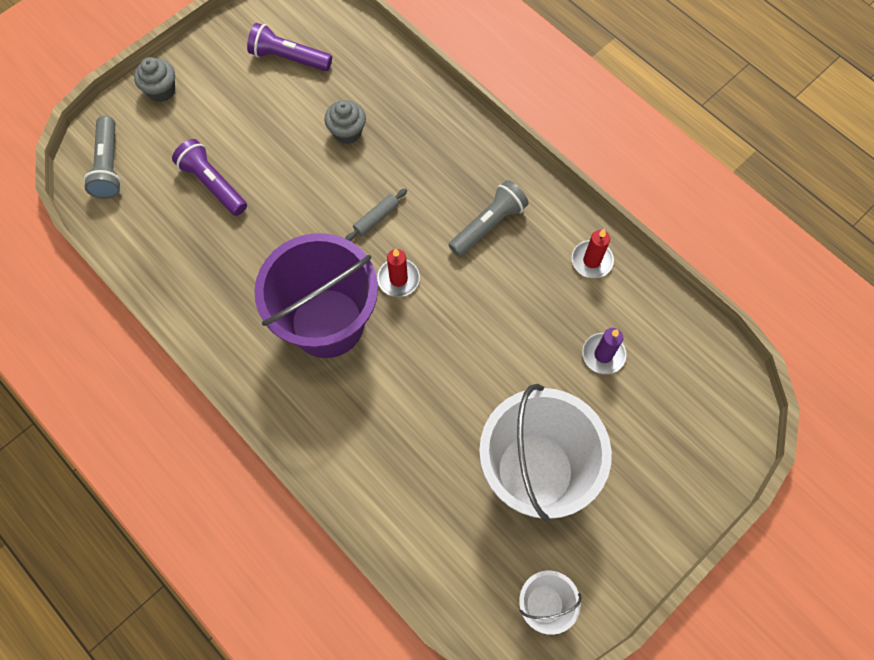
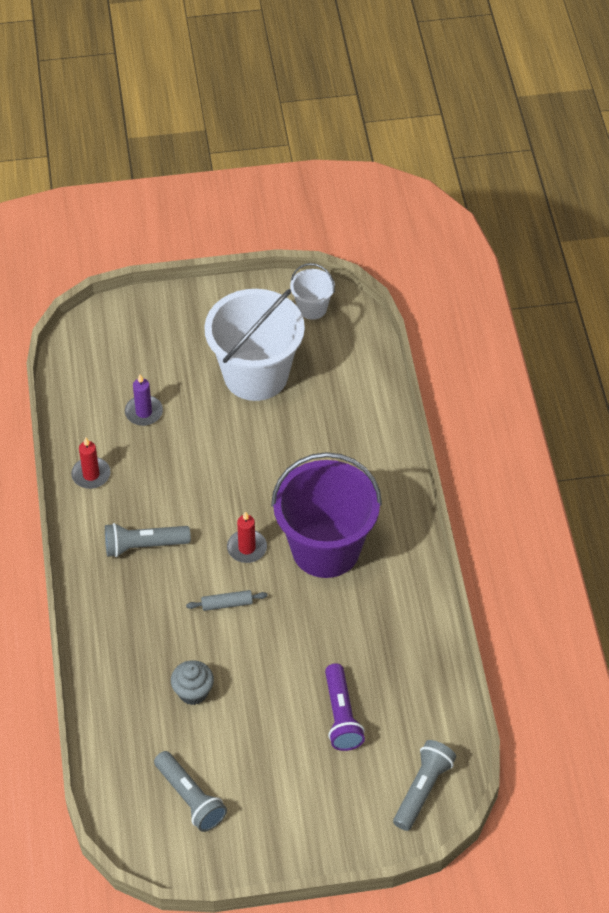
camera: 145 degrees left, 15 degrees down
grey cupcake [134,57,175,102] -> none
purple flashlight [247,23,332,71] -> grey flashlight [154,751,227,832]

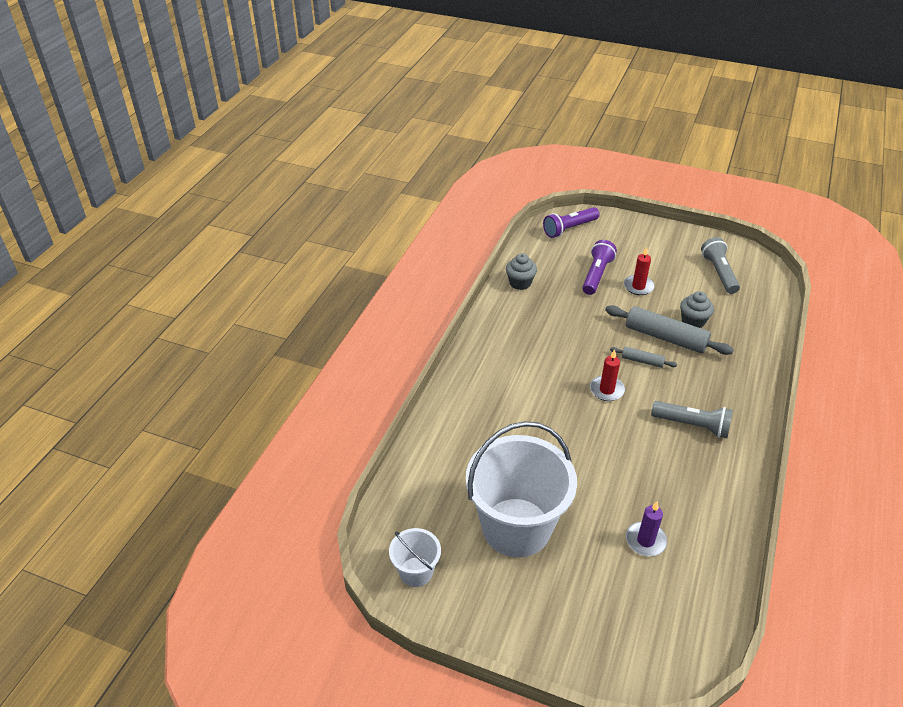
camera: 150 degrees left, 10 degrees down
red candle [71,437,111,489] -> red candle moved to [624,247,655,295]
purple bucket [271,452,382,578] -> none
grey flashlight [393,740,456,831] -> purple flashlight [543,207,600,238]
none -> grey cupcake [506,253,537,290]
none -> grey rolling pin [605,305,734,355]

